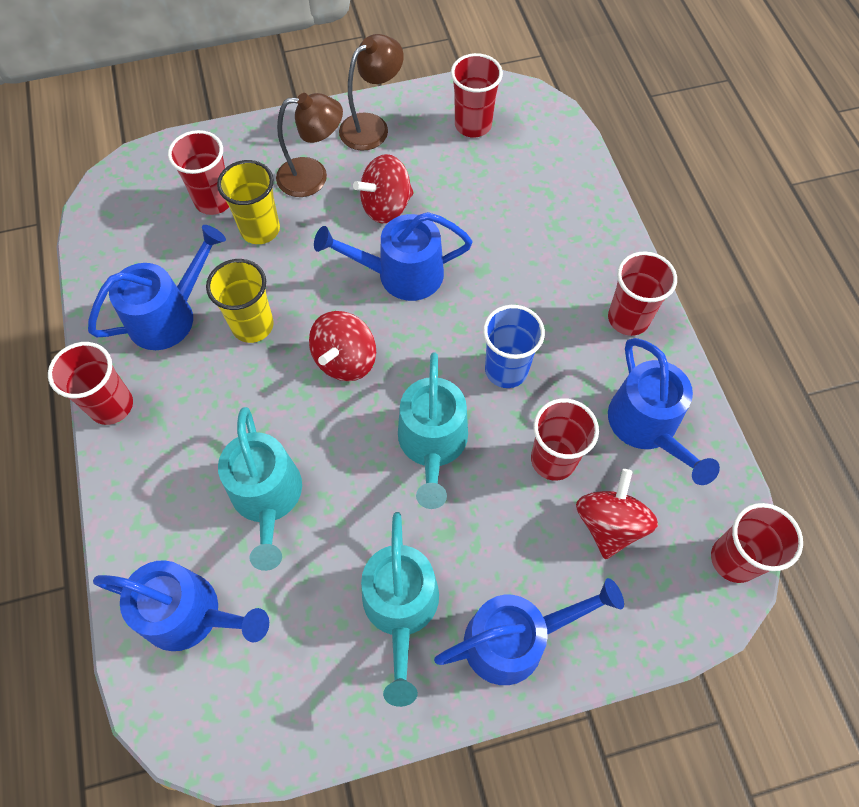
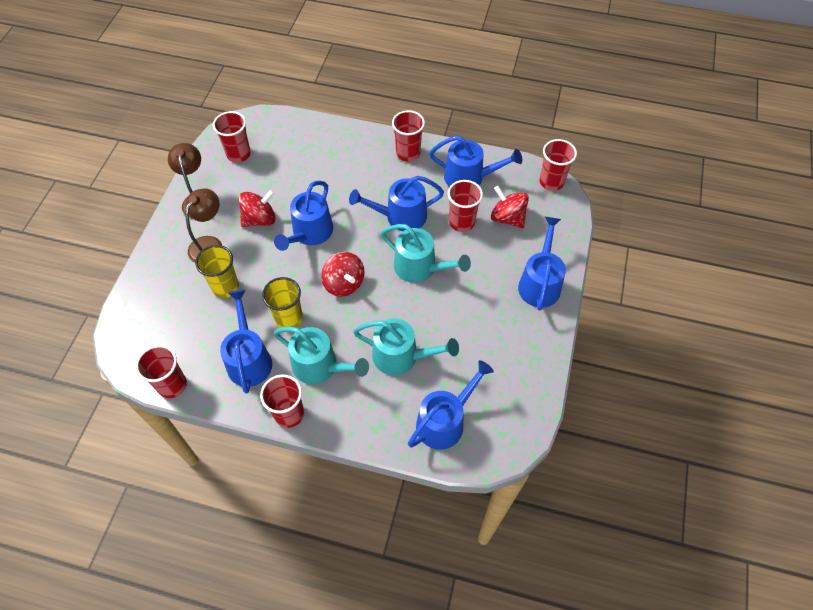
camera: 60 degrees left, 5 degrees down
red cup [168,130,229,215] -> red cup moved to [136,345,187,398]
red spinning top [353,154,414,223] -> red spinning top turned 120 degrees counterclockwise [239,189,276,227]
turquoise watering can [361,512,439,707] -> turquoise watering can moved to [274,327,369,384]
blue cup [483,305,545,388] -> blue watering can [349,176,444,231]

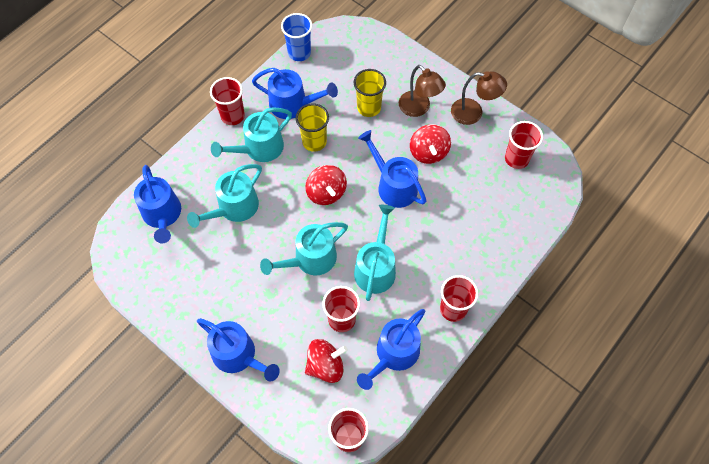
camera: 115 degrees right, 5 degrees up
red cup [136,345,187,398] -> blue cup [281,13,312,61]
red spinning top [321,252,365,297] -> red spinning top turned 105 degrees counterclockwise [305,165,347,205]
blue watering can [349,176,444,231] -> turquoise watering can [354,205,396,301]

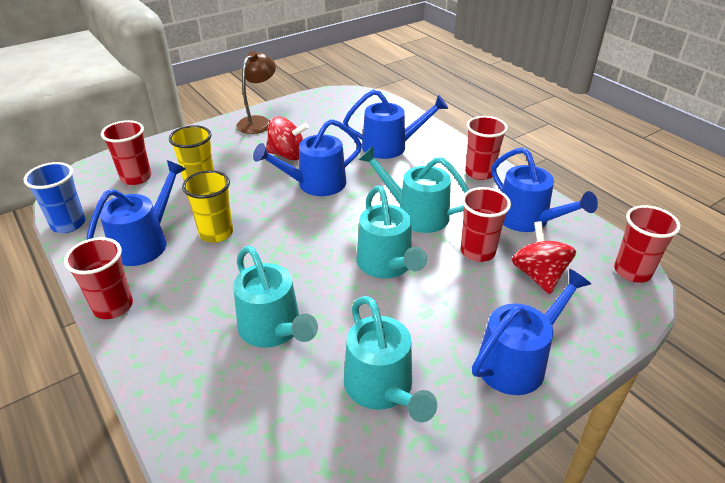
camera: 75 degrees left, 25 degrees down
blue watering can [134,165,181,243] -> blue watering can moved to [343,90,448,159]
turquoise watering can [211,107,292,162] -> turquoise watering can moved to [344,296,437,422]
red spinning top [305,165,347,205] -> none
brown lamp [399,65,446,117] -> none
red cup [505,121,543,169] -> red cup moved to [101,120,151,185]

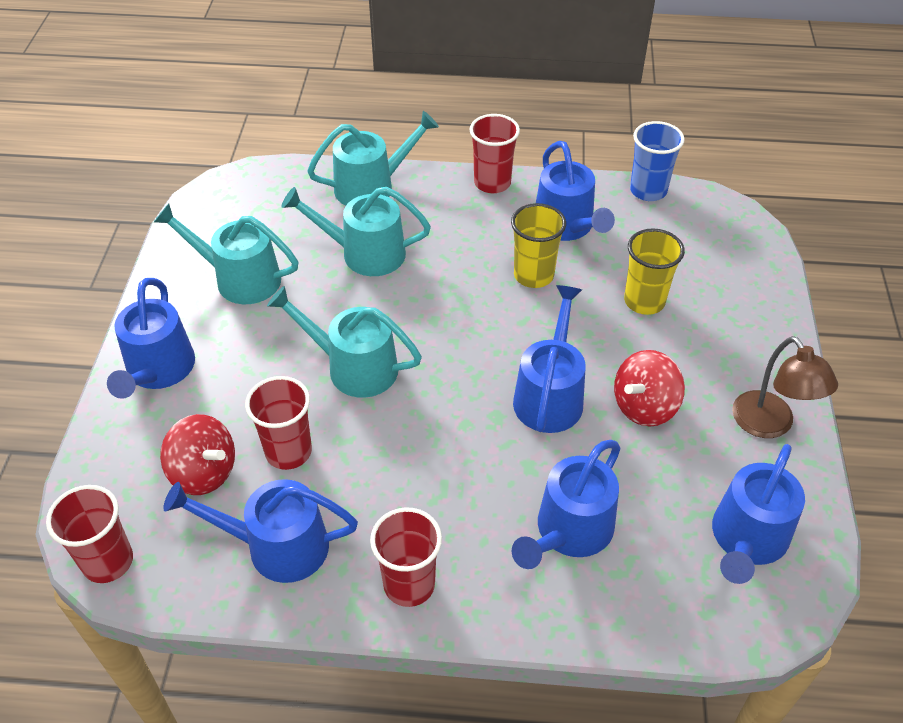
camera: 130 degrees right, 10 degrees up
red cup [101,120,151,185] -> none
turquoise watering can [359,146,469,233] -> turquoise watering can moved to [307,111,439,205]
none -> blue watering can [712,444,805,584]

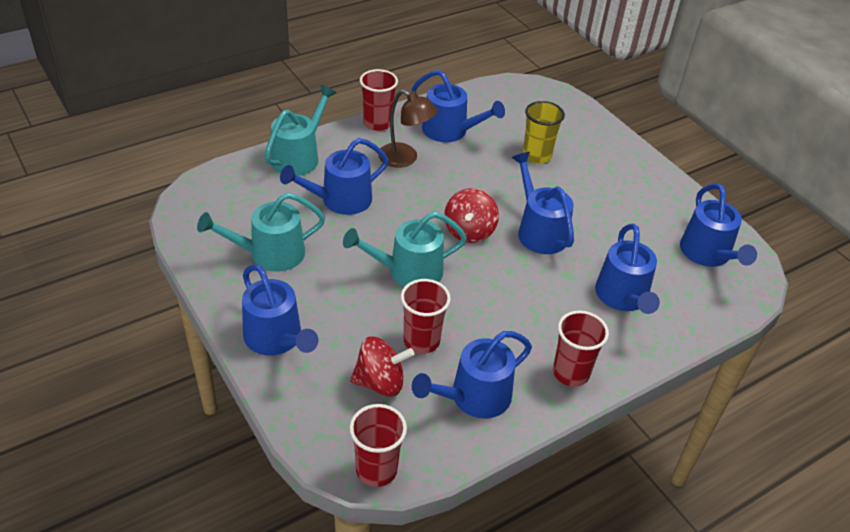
camera: 40 degrees left, 5 degrees down
turquoise watering can [281,187,431,276] -> blue watering can [280,138,389,215]
yellow cup [511,203,566,288] -> none
red spinning top [614,350,685,426] -> red spinning top moved to [444,188,499,243]
blue cup [630,121,685,201] -> none
brown lamp [732,336,838,438] -> brown lamp moved to [378,90,438,168]

